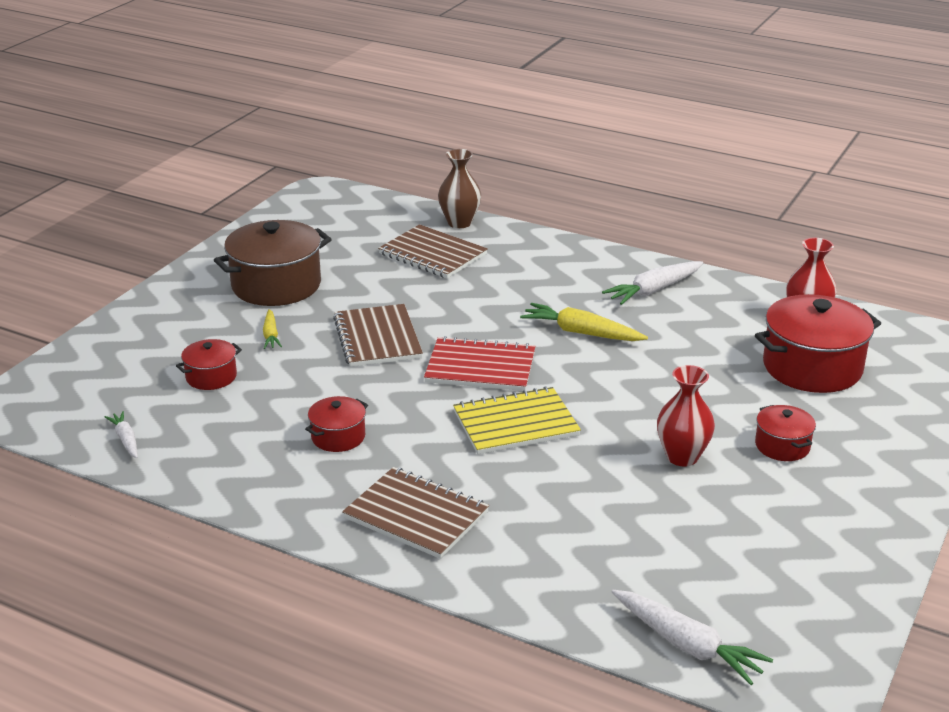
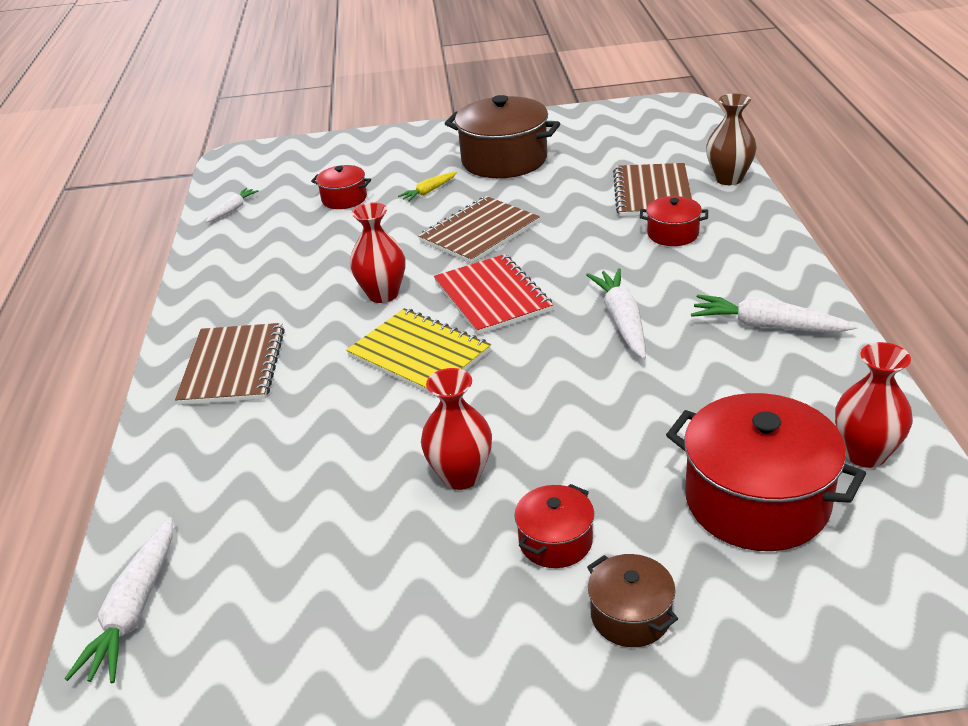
camera: 60 degrees right, 5 degrees up
red pot [305,396,368,452] -> red pot moved to [640,196,708,246]
yellow carrot [520,303,648,341] -> white carrot [586,268,646,359]
none -> red vase [350,202,406,303]
none -> brown pot [587,554,678,647]

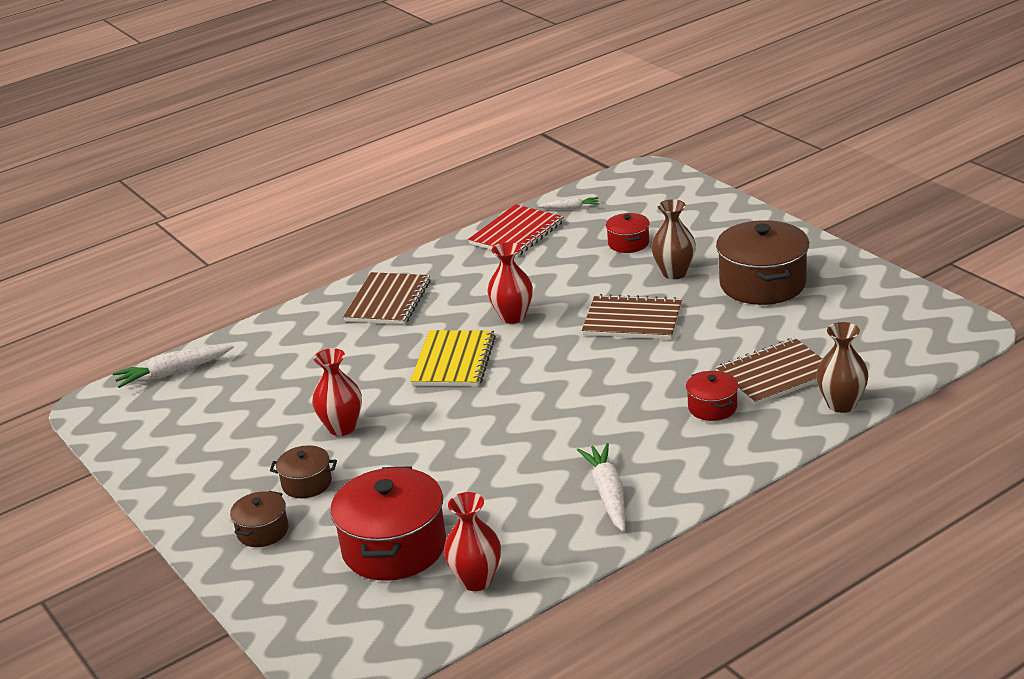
camera: 60 degrees right, 5 degrees down
brown notebook [175,323,285,405] -> brown notebook turned 45 degrees counterclockwise [343,272,431,325]
yellow carrot [398,172,457,202] -> brown vase [651,199,696,279]
red notebook [434,254,553,335] -> red notebook moved to [468,204,564,257]
red pot [514,484,594,568] -> brown pot [270,445,337,498]
white carrot [586,268,646,359] -> none

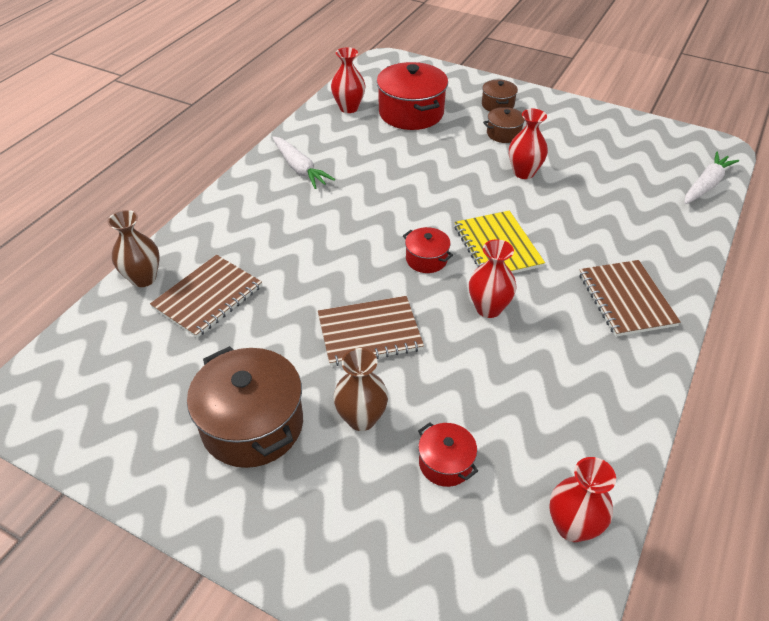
camera: 150 degrees right, 15 degrees up
red notebook [468,204,564,257] -> none
white carrot [538,197,599,210] -> red vase [549,457,616,542]
red pot [686,371,738,421] -> red pot moved to [403,227,453,273]

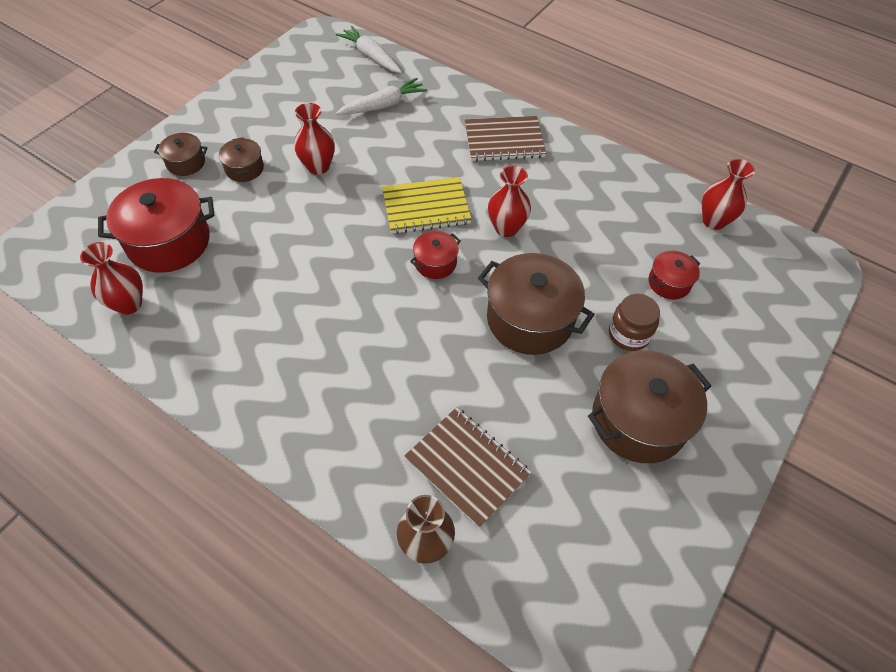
camera: 85 degrees left, 10 degrees up
white carrot [272,136,335,189] -> white carrot moved to [335,78,427,115]
brown notebook [318,296,424,366] -> brown pot [478,253,595,355]
brown vase [333,348,388,431] -> brown jar [609,294,660,351]

